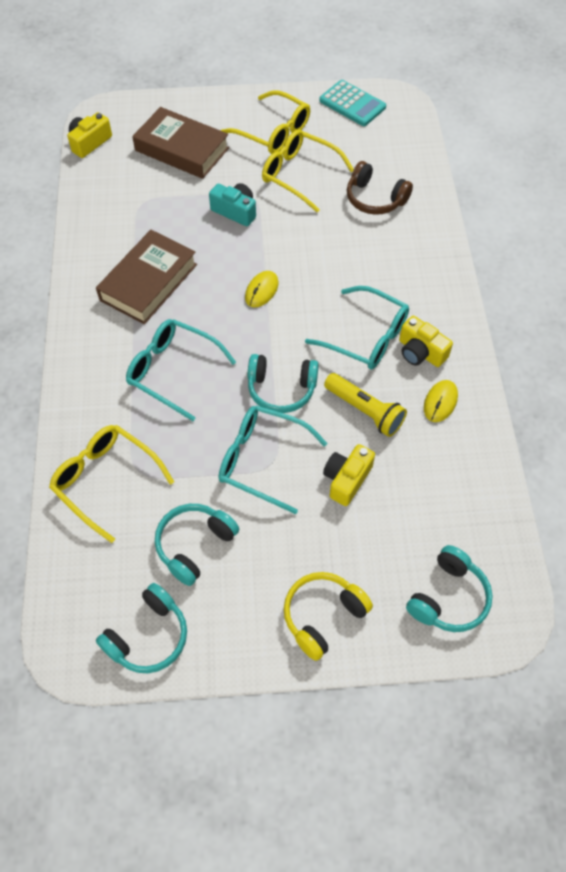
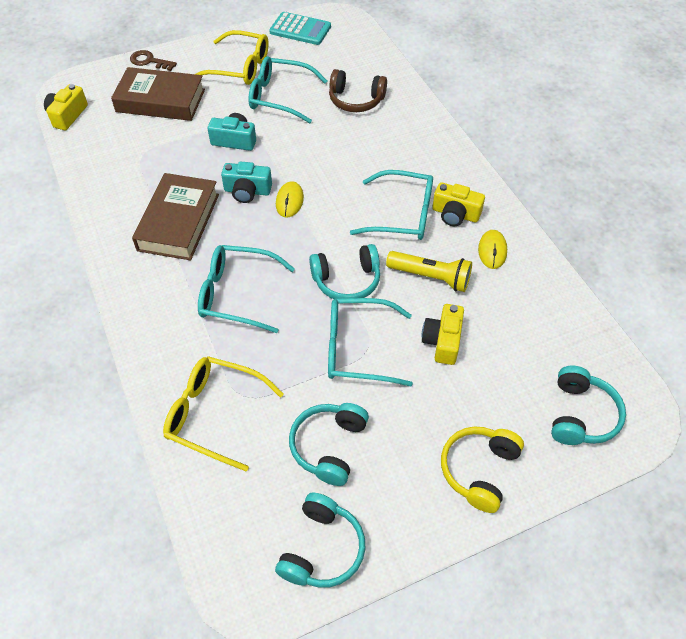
camera: 20 degrees left, 5 degrees down
yellow glasses [262,130,354,212] -> turquoise glasses [248,56,327,123]
none -> brown key [130,50,177,71]
none -> turquoise camera [221,162,272,203]

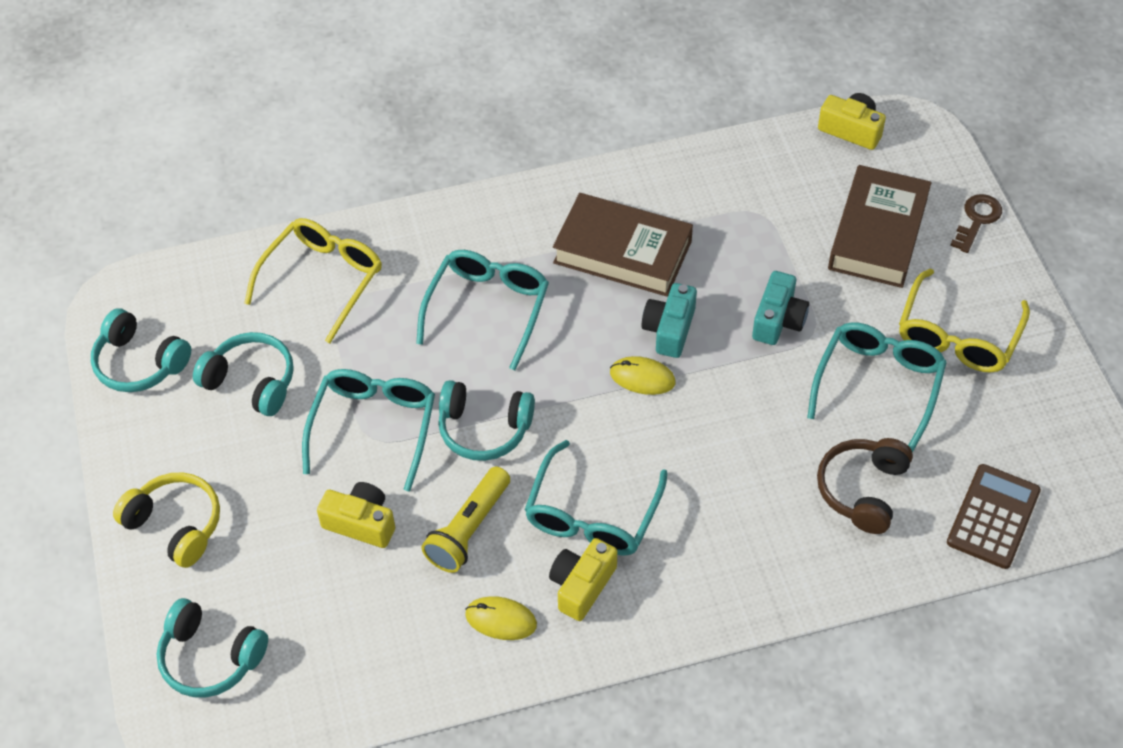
camera: 100 degrees right, 0 degrees up
turquoise calculator [269,12,331,45] -> none
turquoise headphones [309,244,380,299] -> turquoise headphones turned 75 degrees counterclockwise [438,380,535,461]
none -> brown calculator [947,464,1041,569]

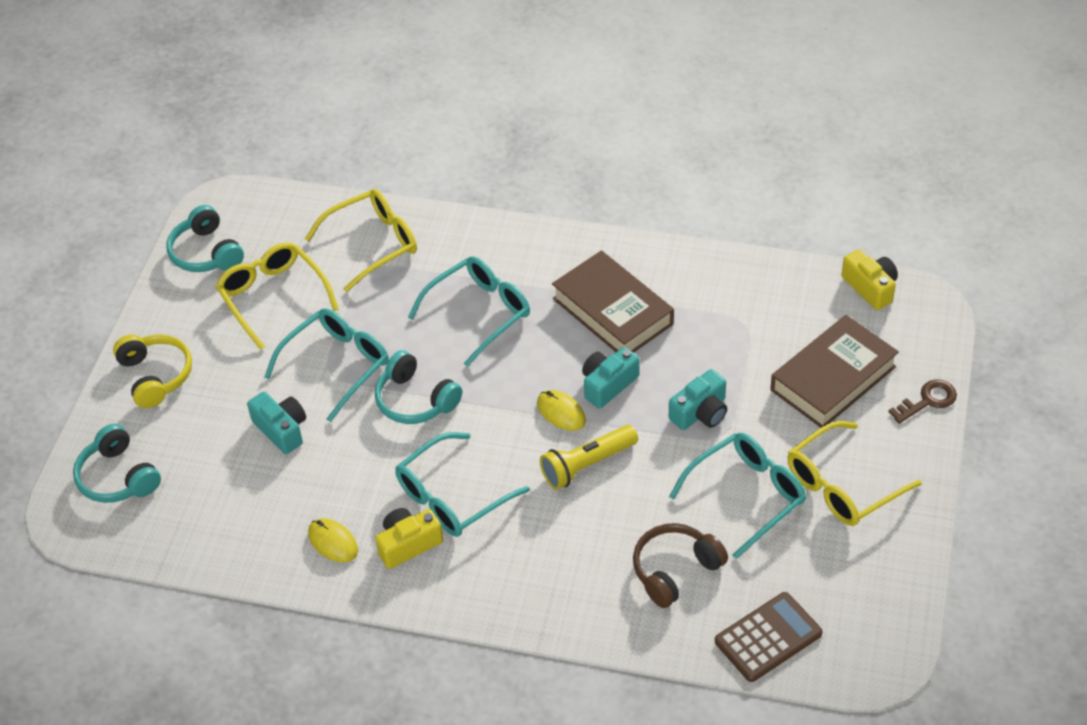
camera: 30 degrees right, 5 degrees down
turquoise headphones [193,332,294,416] -> yellow glasses [216,242,339,350]
yellow camera [317,482,395,548] -> turquoise camera [247,392,306,454]
yellow flashlight [421,466,510,573] -> yellow flashlight moved to [540,425,638,490]

